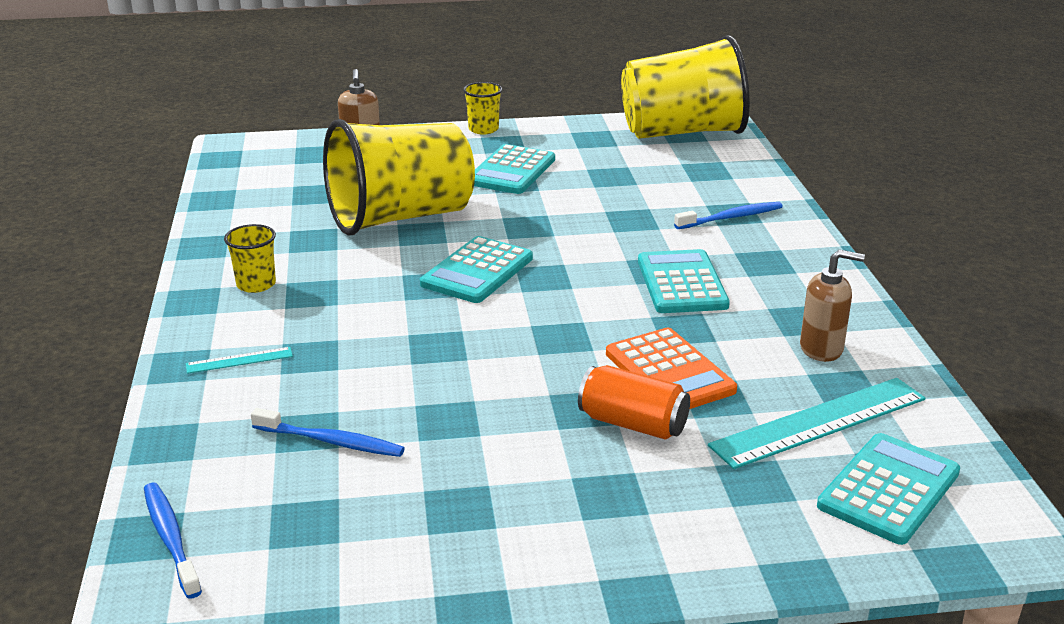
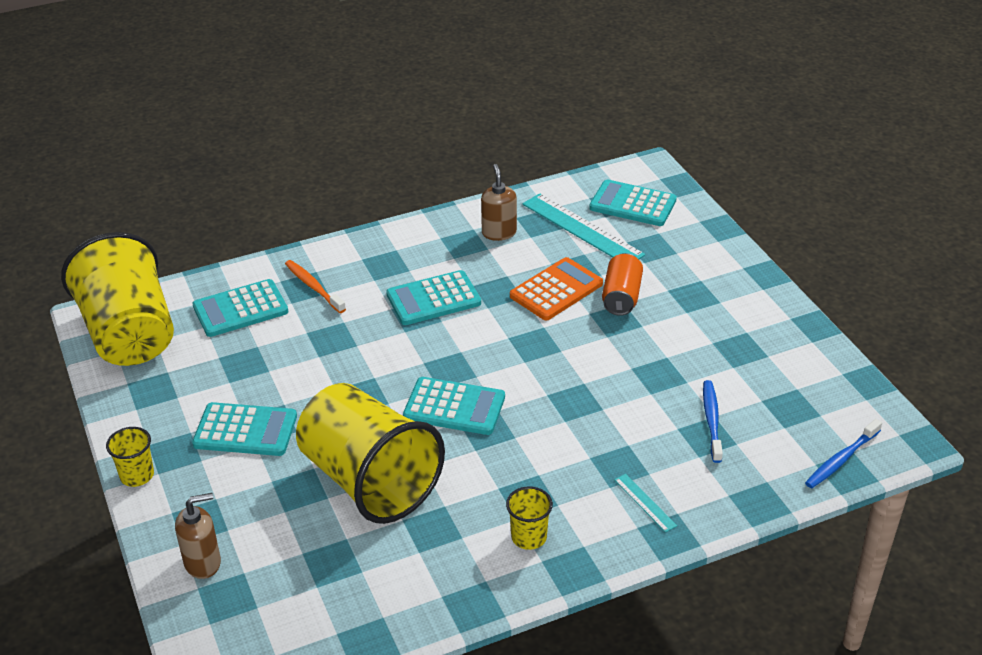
camera: 105 degrees left, 10 degrees up
blue toothbrush [674,202,783,229] -> orange toothbrush [285,260,346,313]
none -> turquoise calculator [193,279,288,337]

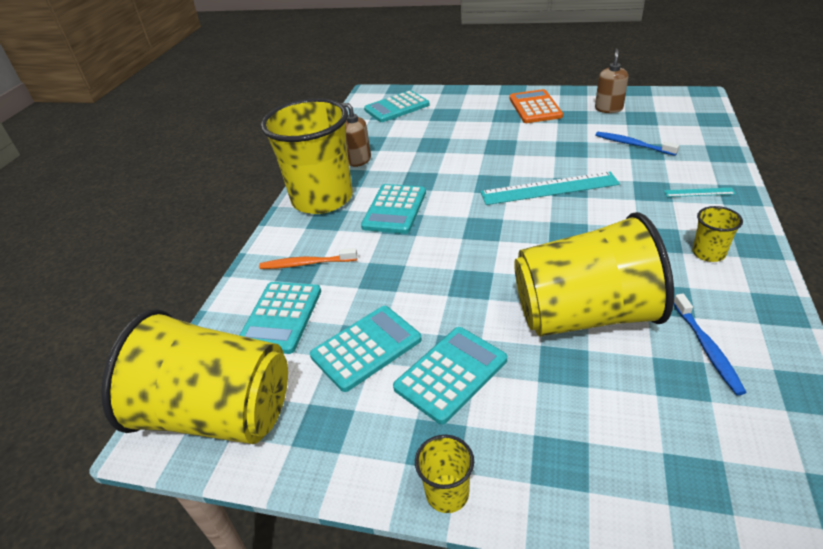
camera: 50 degrees left, 0 degrees up
brown soap dispenser [175,493,221,579] -> brown soap dispenser moved to [595,48,628,113]
turquoise calculator [403,377,505,435] -> turquoise calculator moved to [310,306,422,392]
orange calculator [510,257,603,320] -> orange calculator moved to [509,89,563,123]
turquoise ruler [523,193,645,259] -> turquoise ruler moved to [481,172,620,205]
orange can [602,253,643,316] -> none
blue toothbrush [805,419,882,488] -> blue toothbrush moved to [674,294,747,395]
none -> yellow cup [261,98,353,214]

